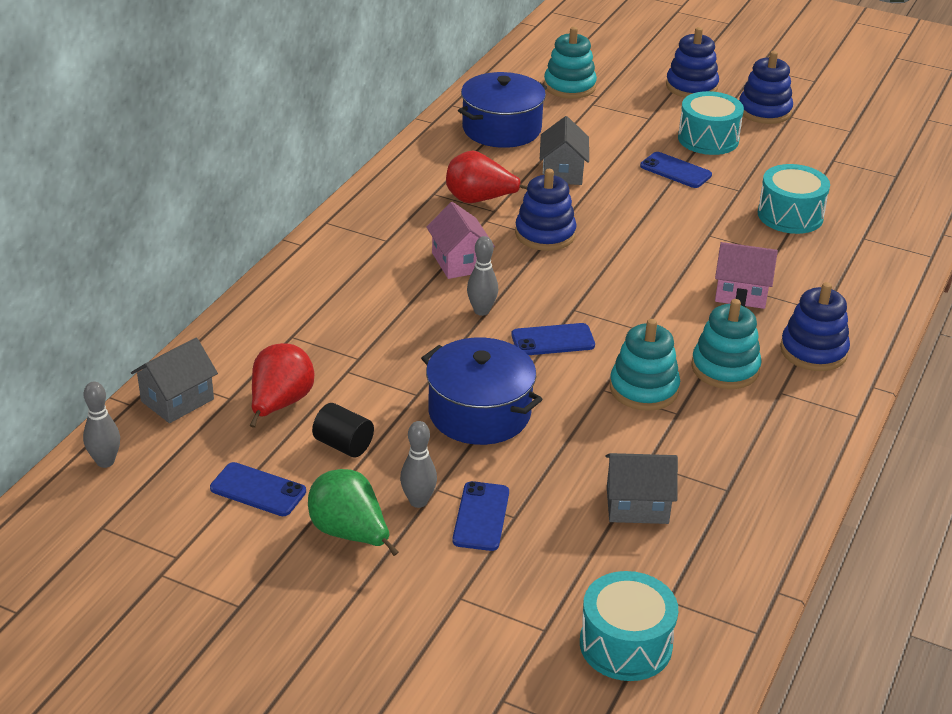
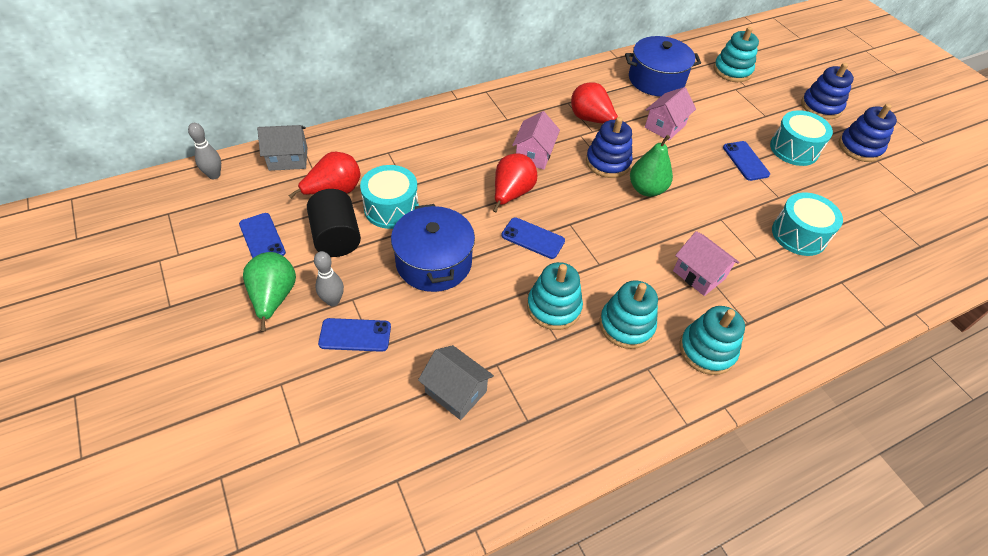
camera: 35 degrees right, 15 degrees up
black cylinder [312,403,374,457] -> black cylinder [307,189,361,257], size x1.56
blue phone [452,481,509,551] -> blue phone turned 45 degrees clockwise [318,318,391,352]
grey bowling pin [467,236,498,316] -> red pear [493,154,537,213]
grey house [540,116,589,185] -> pink house [645,87,696,141]
turquoise drum [580,571,678,681] -> turquoise drum moved to [360,165,419,229]
blue stacking toy [780,282,850,371] -> turquoise stacking toy [680,306,745,375]
none -> green pear [630,135,673,197]

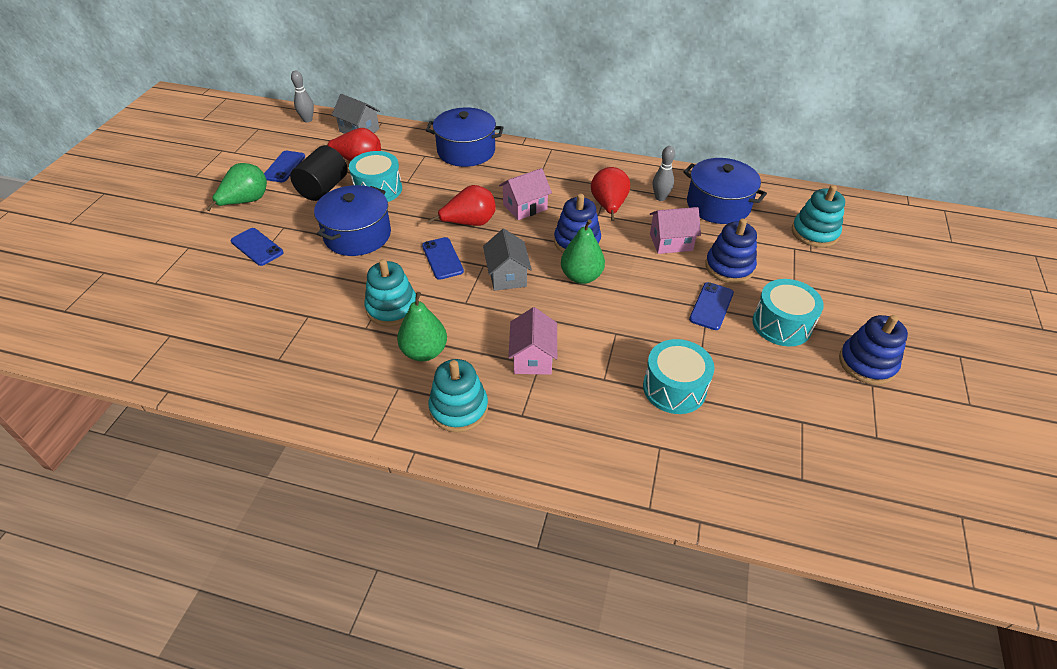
camera: 45 degrees right, 5 degrees down
grey bowling pin [314,251,344,306] -> grey bowling pin moved to [653,146,675,201]
grey house [418,345,494,420] -> grey house moved to [483,229,532,291]
turquoise stacking toy [599,281,658,349] -> green pear [397,292,447,361]
blue stacking toy [801,63,854,119] -> blue stacking toy moved to [705,219,757,283]
none -> blue pot [426,107,503,167]

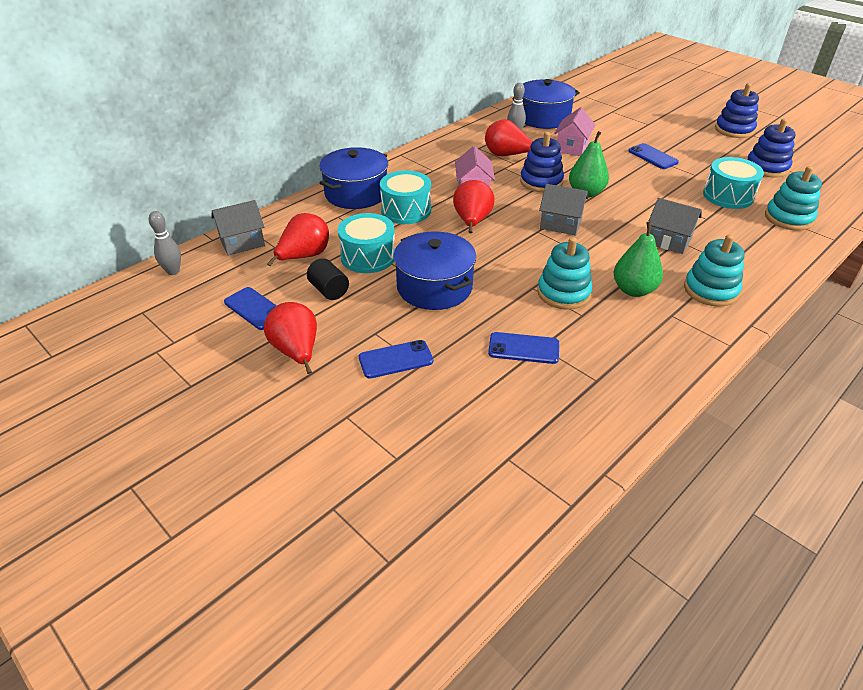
camera: 60 degrees left, 5 degrees down
green pear [206,163,267,211] -> red pear [264,302,317,374]
black cylinder [290,146,347,201] -> black cylinder [307,258,349,300], size x0.64
blue phone [422,237,464,280] -> blue phone moved to [488,332,559,364]
pink house [508,307,557,375] -> grey house [648,198,702,254]
blue stacking toy [705,219,757,283] -> blue stacking toy moved to [747,118,795,178]
turquoise drum [752,279,824,346] -> turquoise drum moved to [380,170,431,224]
turquoise stacking toy [792,185,845,248] -> turquoise stacking toy moved to [765,166,822,231]

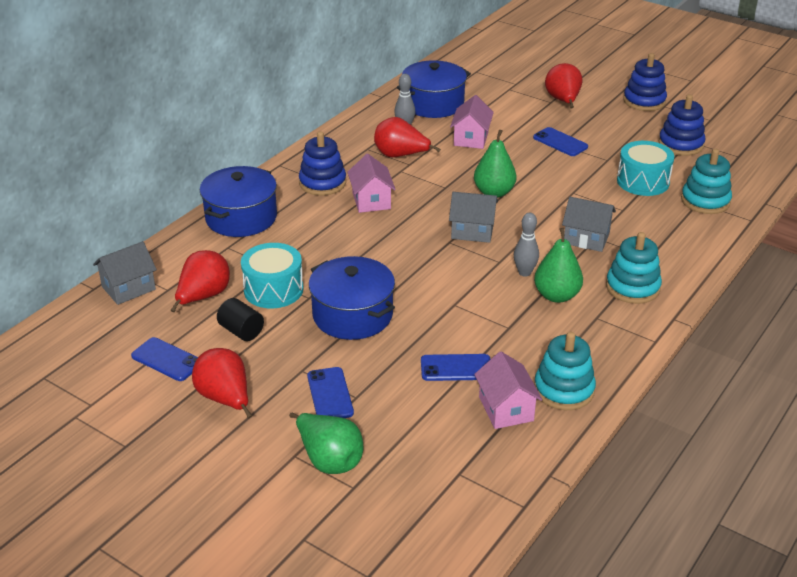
camera: 10 degrees left, 5 degrees down
grey bowling pin [149,211,181,275] -> grey bowling pin moved to [514,213,539,277]
blue phone [359,340,433,379] -> blue phone turned 75 degrees counterclockwise [307,367,354,418]
turquoise drum [380,170,431,224] -> none
red pear [453,180,495,233] -> red pear moved to [545,63,582,109]
blue stacking toy [520,132,564,192] -> blue stacking toy moved to [299,131,346,195]
turquoise stacking toy [538,237,592,310] -> turquoise stacking toy moved to [534,332,596,410]
none -> green pear [289,413,363,474]
none -> pink house [474,352,542,429]

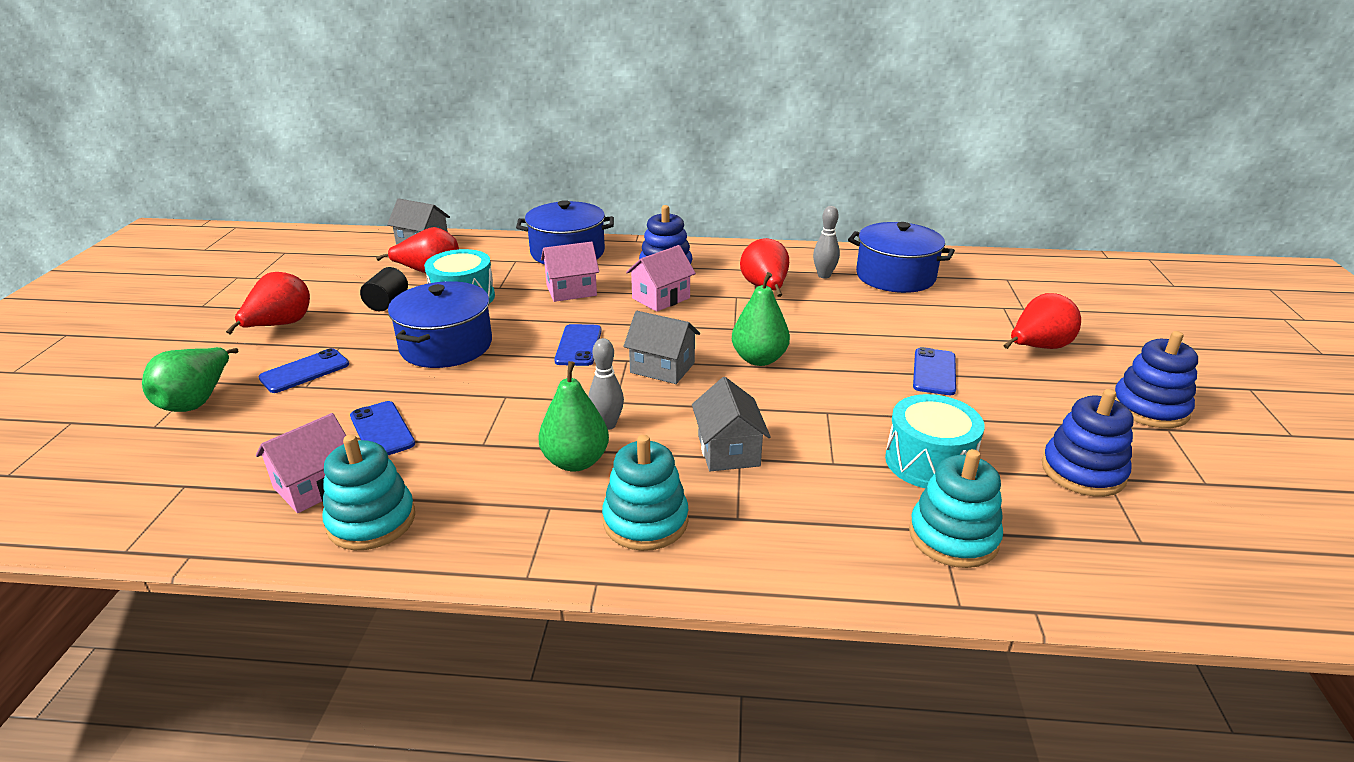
camera: 60 degrees right, 5 degrees down
blue phone [131,337,198,381] -> blue phone moved to [554,324,602,366]
grey house [449,192,498,243] -> grey house turned 45 degrees counterclockwise [623,311,700,384]
pink house [450,95,494,149] -> pink house moved to [541,242,599,302]

